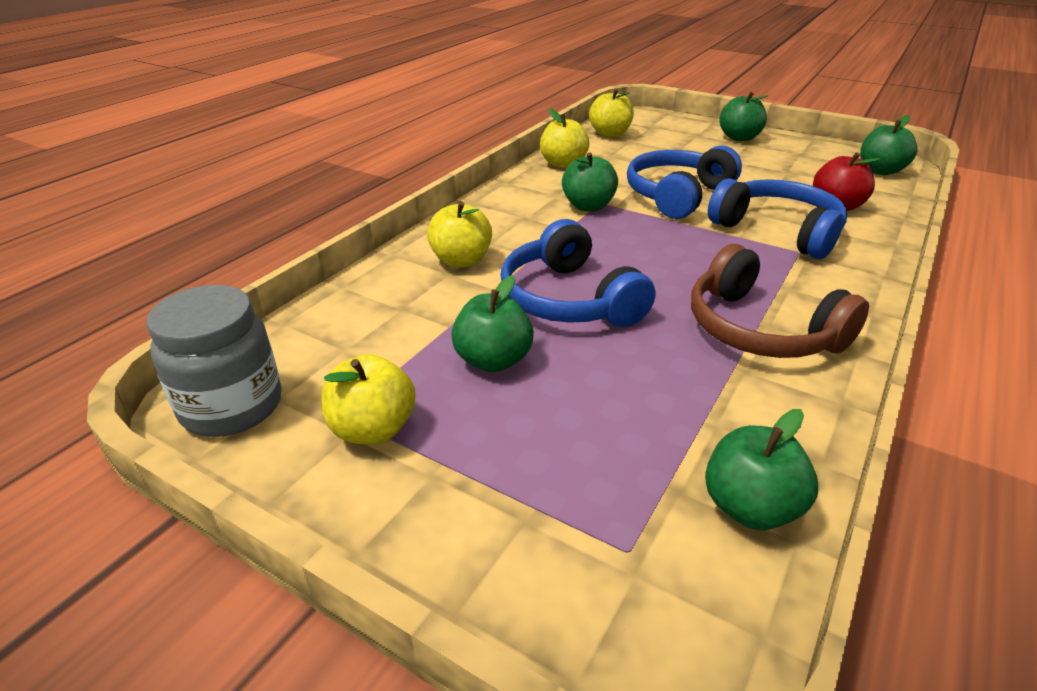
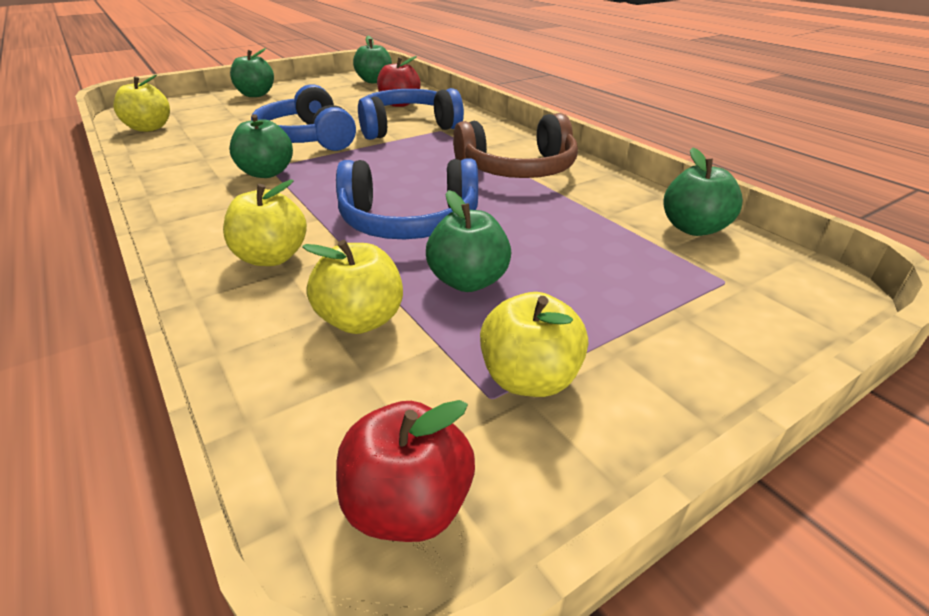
camera: 65 degrees left, 0 degrees up
grey jar [147,285,282,436] -> red apple [336,400,475,542]
yellow apple [540,108,589,168] -> yellow apple moved to [302,240,403,334]

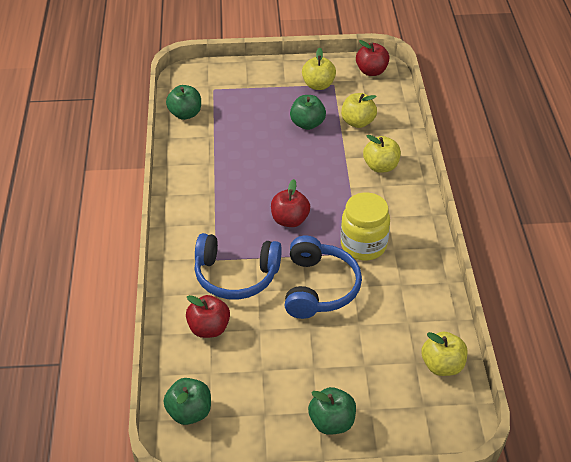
camera: 150 degrees left, 10 degrees up
green apple [229,114,293,178] -> yellow jar [341,193,390,260]
blue headphones [336,158,478,239] -> none
brown headphones [453,113,578,178] -> none
none -> red apple [271,179,310,227]

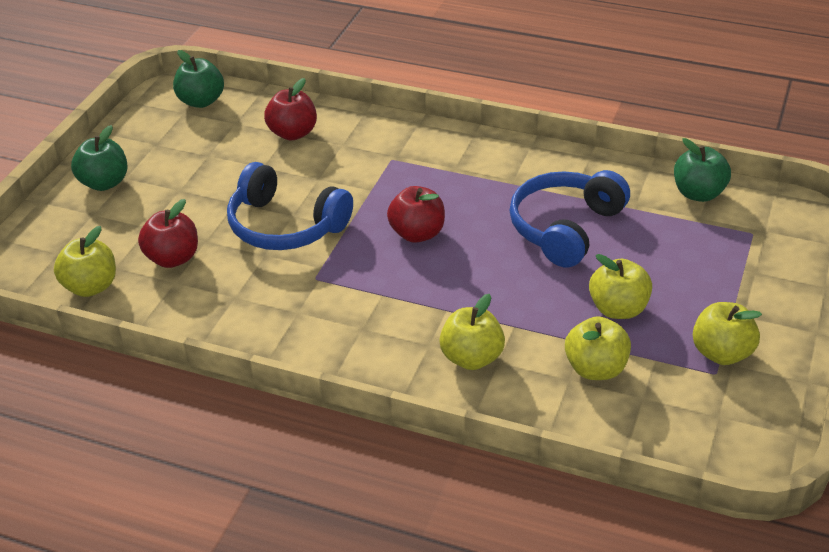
camera: 115 degrees right, 5 degrees down
blue headphones [194,233,282,300] -> blue headphones moved to [510,170,630,268]
green apple [290,95,326,130] -> yellow apple [589,254,652,319]
yellow jar [341,193,390,260] -> none
red apple [356,40,390,76] -> red apple moved to [138,199,198,268]

